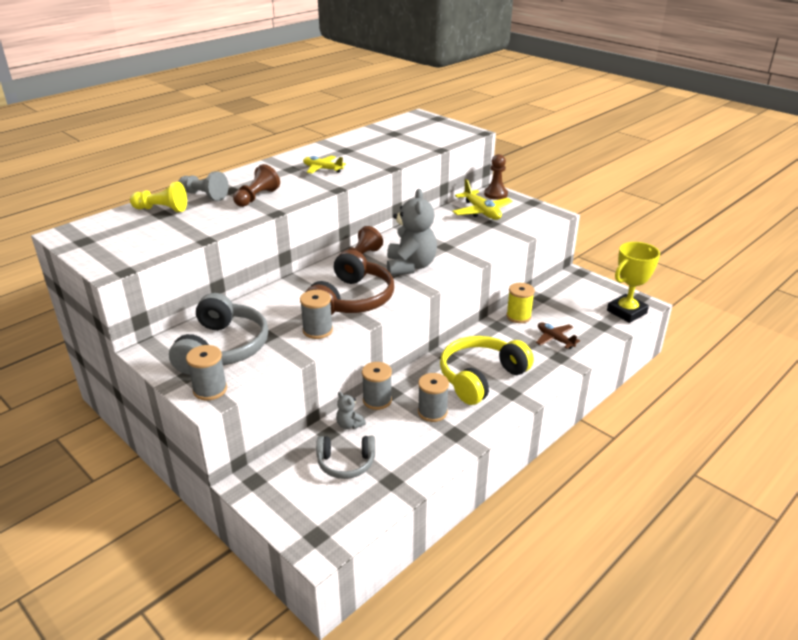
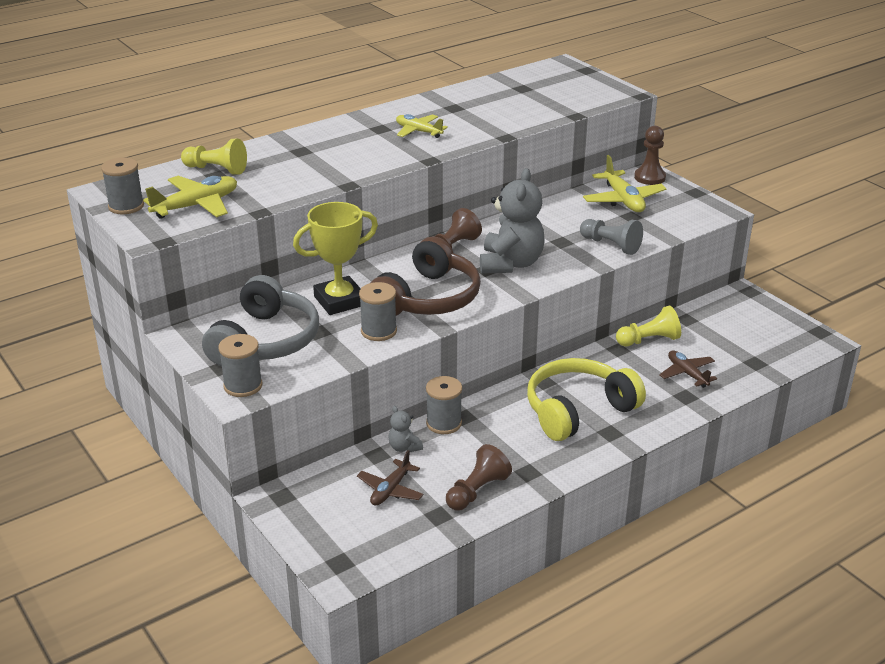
camera: 10 degrees right, 0 degrees up
grey pawn [178,171,229,201] -> grey pawn moved to [580,219,643,255]
brown pawn [233,164,280,207] -> brown pawn moved to [446,444,512,511]
grey headphones [316,436,375,479] -> brown plane [357,450,424,506]
grey spool [418,373,449,422] -> grey spool moved to [101,157,144,214]
yellow spool [506,283,535,323] -> yellow pawn [616,305,681,347]
yellow trophy [607,242,660,323] -> yellow trophy moved to [293,202,378,315]
none -> yellow plane [143,176,237,219]

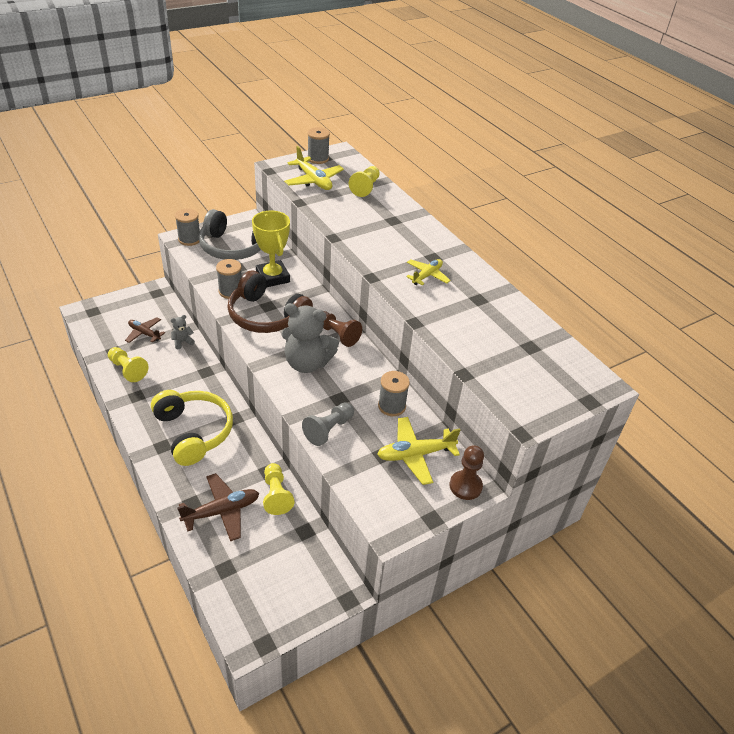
camera: 90 degrees right, 10 degrees up
grey spool [426,376,462,434] -> grey spool moved to [378,371,410,416]
brown pawn [446,444,512,511] -> yellow pawn [108,347,148,382]
brown plane [659,350,717,388] -> brown plane [177,473,259,541], size x1.51

